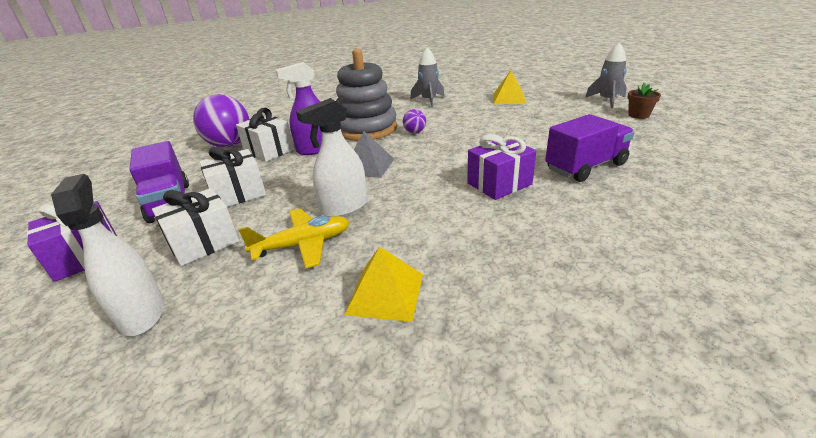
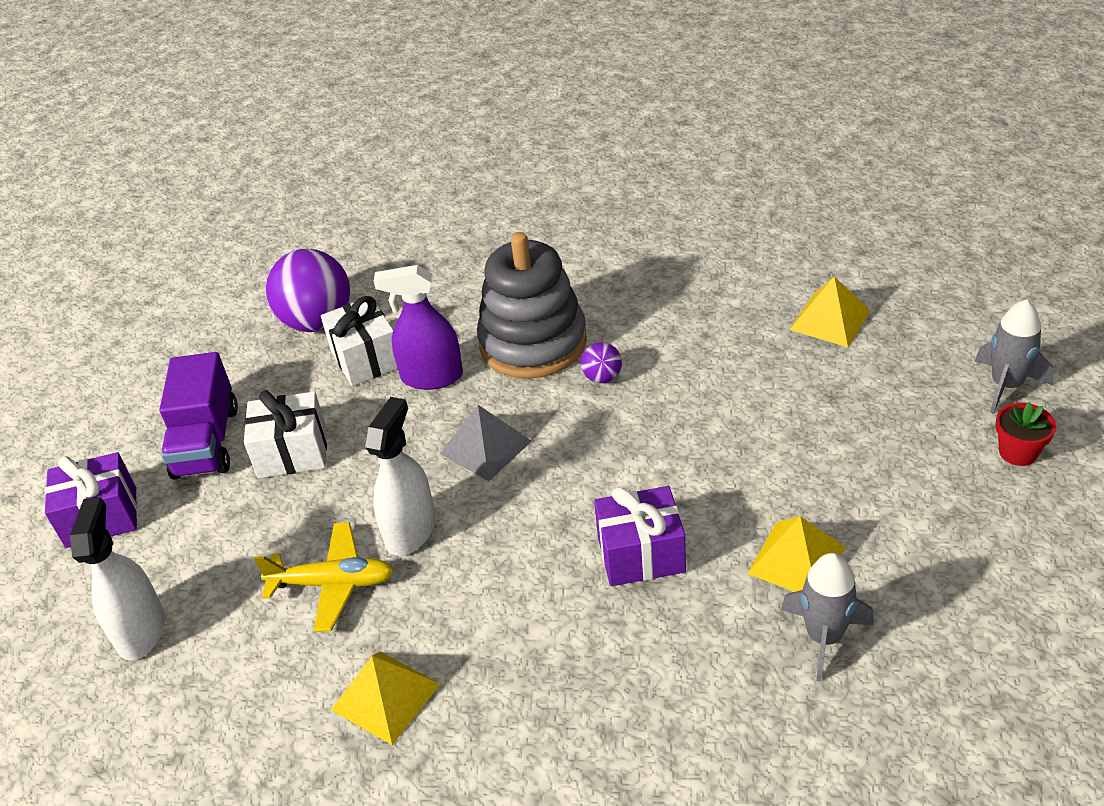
camera: 25 degrees right, 10 degrees up
white gift [152,188,239,266] -> none
white spray bottle [296,98,367,217] -> white spray bottle turned 120 degrees clockwise [365,397,435,556]
grey rocket [410,48,444,107] -> grey rocket moved to [781,553,874,682]
purple truck [545,114,635,182] -> yellow pyramid [747,516,845,592]
brown flower pot [628,83,661,119] -> red flower pot [995,402,1056,466]

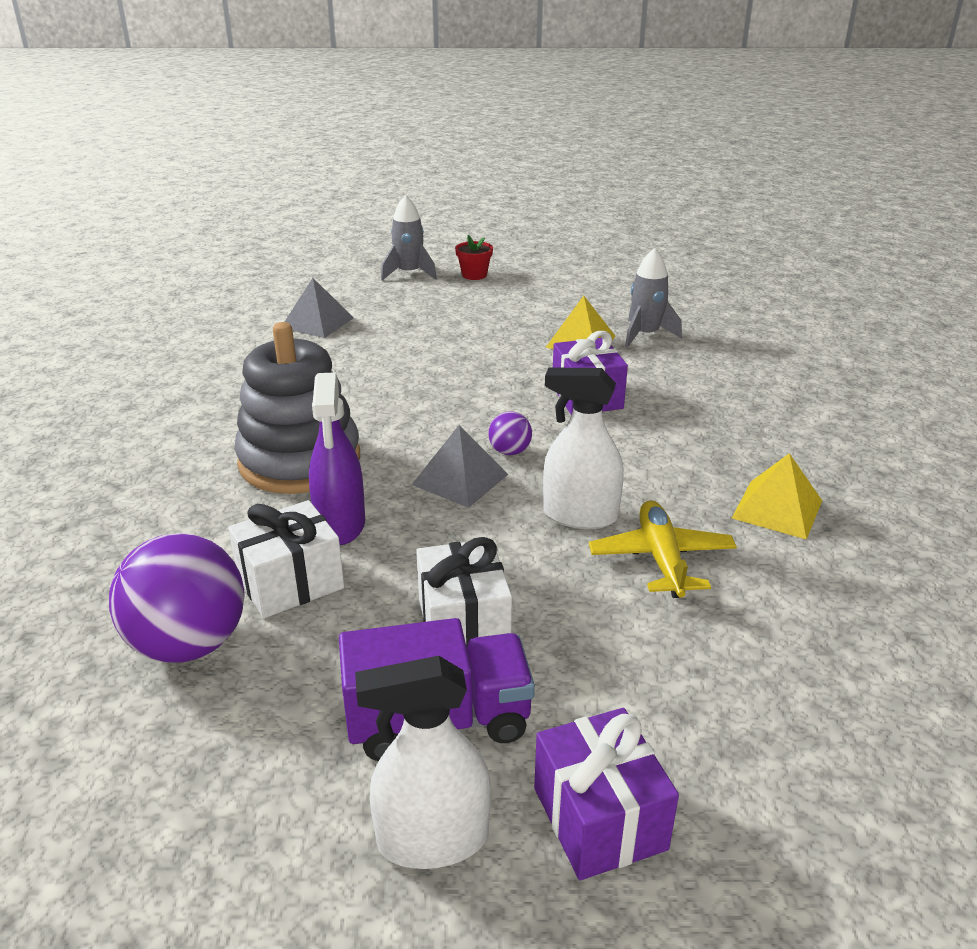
camera: 100 degrees left, 10 degrees down
white spray bottle [70,497,165,660] -> white spray bottle moved to [355,656,491,869]
purple ball [581,342,622,383] -> purple ball moved to [488,411,532,455]
yellow pyramid [790,276,871,347] -> grey pyramid [285,278,354,338]

